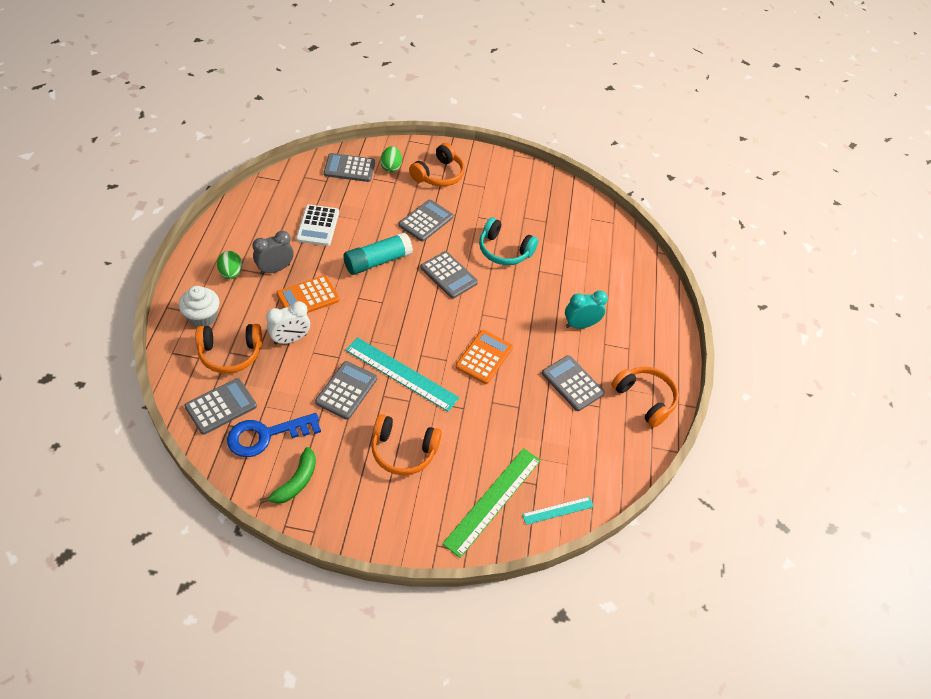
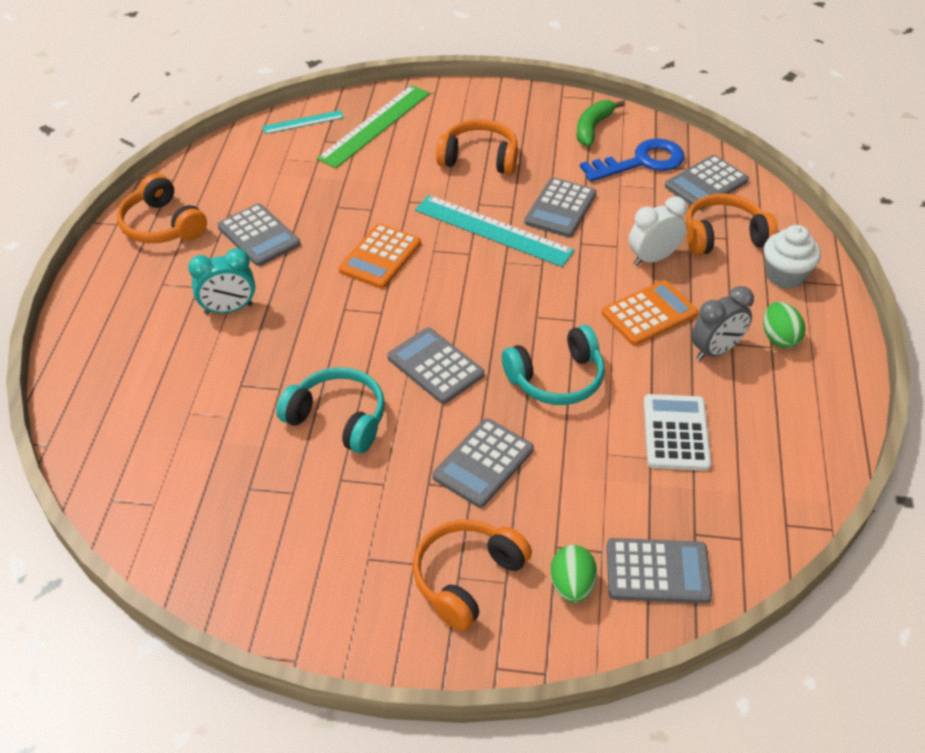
camera: 175 degrees left, 5 degrees down
turquoise glue stick [343,232,413,275] -> turquoise headphones [502,325,605,405]

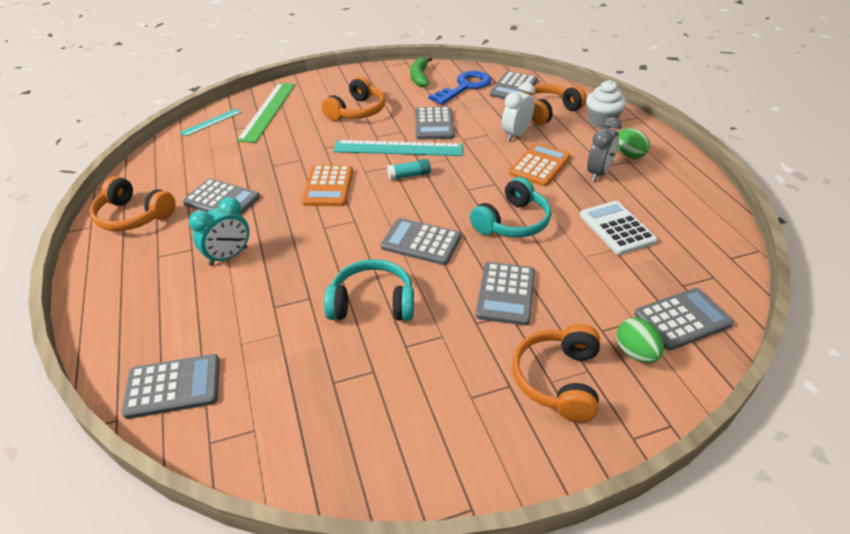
camera: 25 degrees left, 5 degrees down
orange headphones [436,119,518,175] -> orange headphones turned 135 degrees clockwise [322,77,385,121]
none -> grey calculator [122,354,220,419]
none -> turquoise glue stick [387,159,431,180]

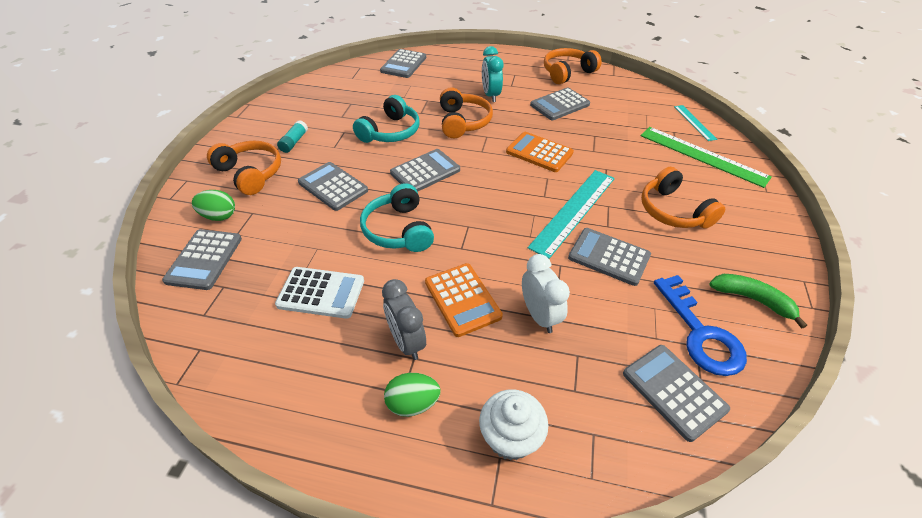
camera: 120 degrees right, 5 degrees up
turquoise glue stick [387,159,431,180] -> turquoise glue stick moved to [277,120,308,153]
orange headphones [523,84,587,125] -> orange headphones moved to [440,87,493,138]

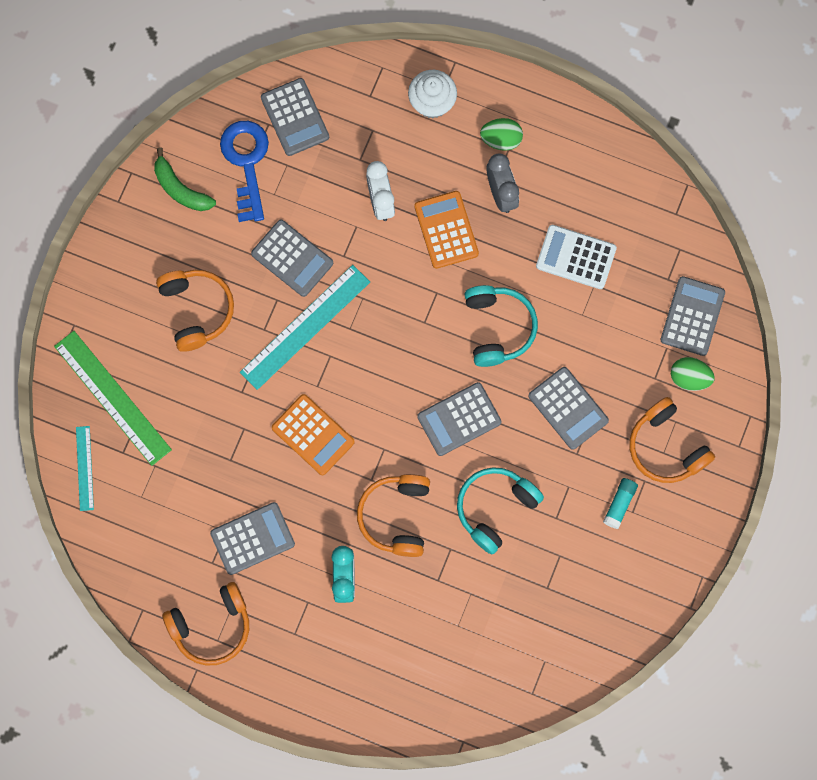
camera: 170 degrees left, 30 degrees up
grey calculator [380,49,426,78] -> none

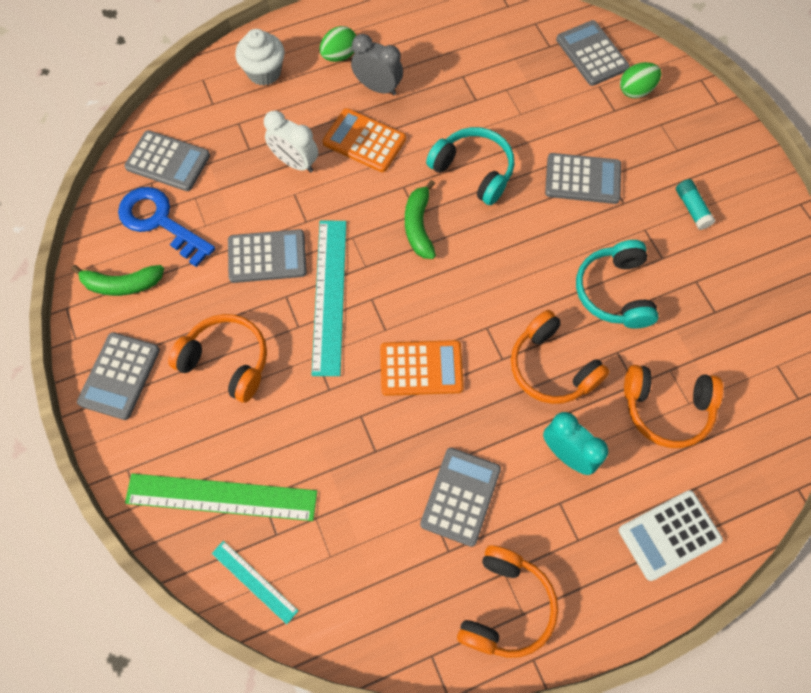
camera: 45 degrees left, 10 degrees down
grey calculator [417,382,501,456] -> grey calculator moved to [77,332,160,420]
white calculator [536,225,617,289] -> white calculator moved to [619,490,723,581]
orange headphones [629,397,715,483] -> orange headphones moved to [624,365,723,448]
none -> green banana [405,180,436,259]

